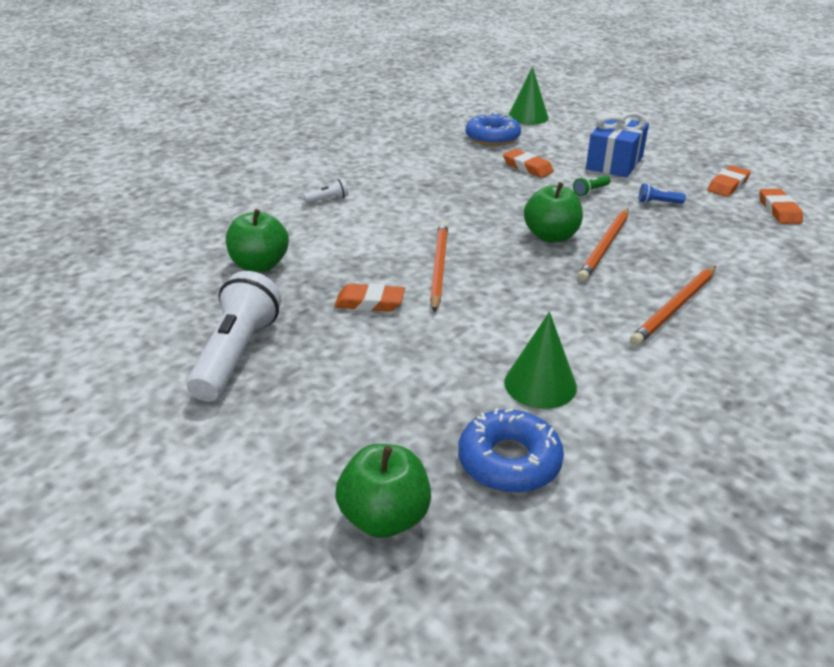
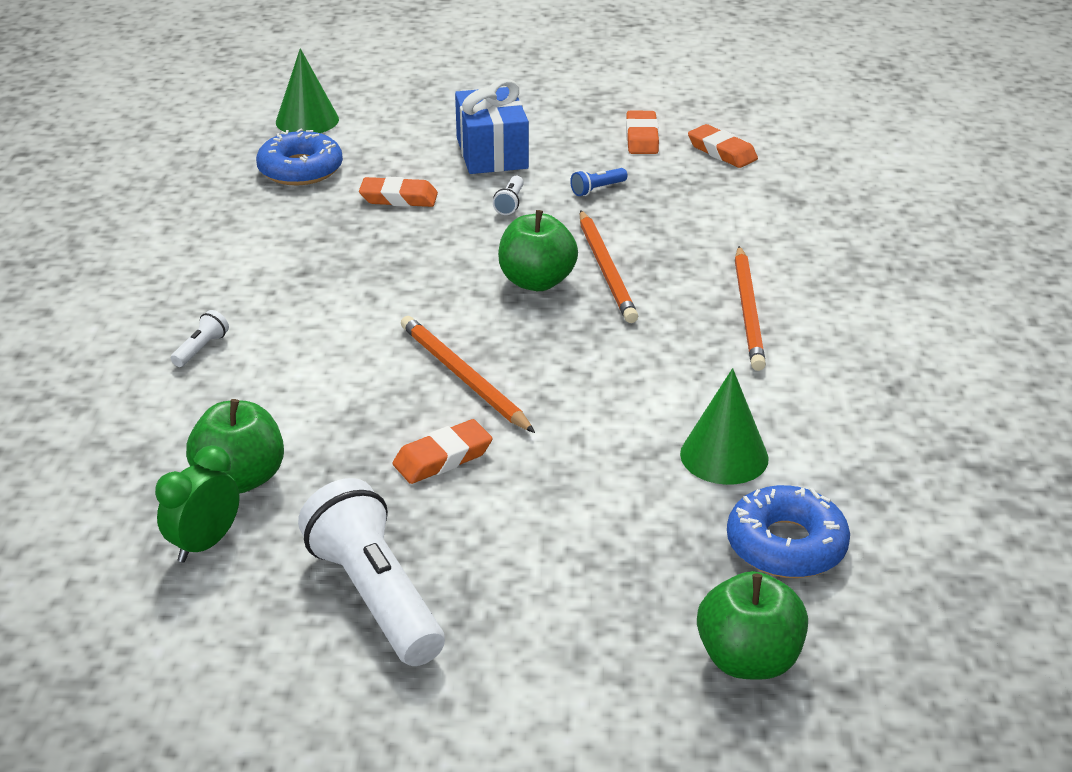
camera: 40 degrees left, 0 degrees up
green flashlight [573,176,610,196] -> white flashlight [493,176,524,215]
none -> green clock [155,445,240,563]

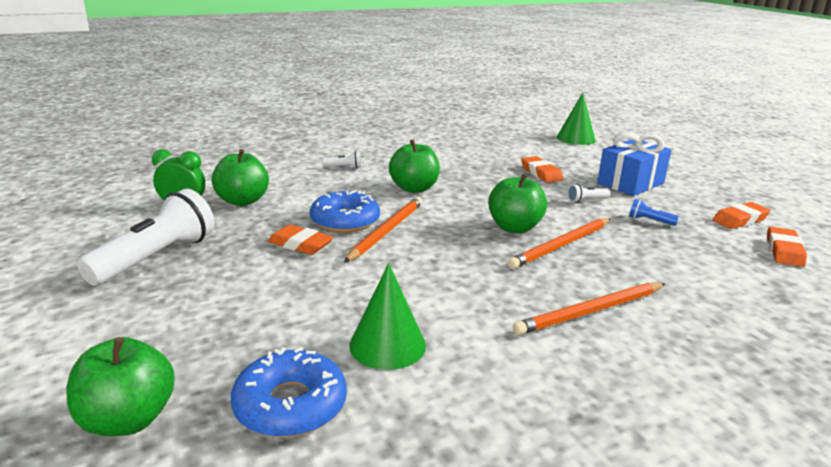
camera: 60 degrees right, 10 degrees down
blue donut [256,129,343,185] -> blue donut moved to [310,190,380,233]
none -> green apple [389,139,440,193]

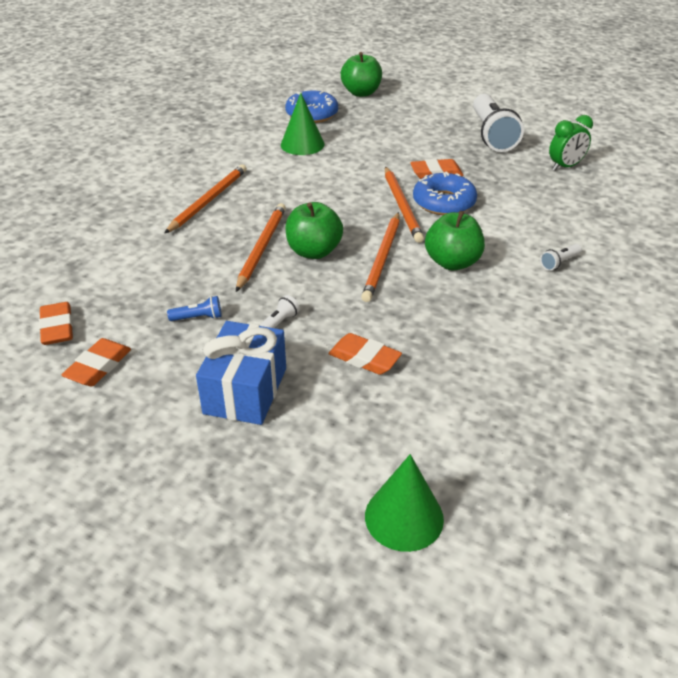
camera: 145 degrees right, 15 degrees up
green apple [212,149,269,206] -> none
none -> orange pencil [361,212,400,302]

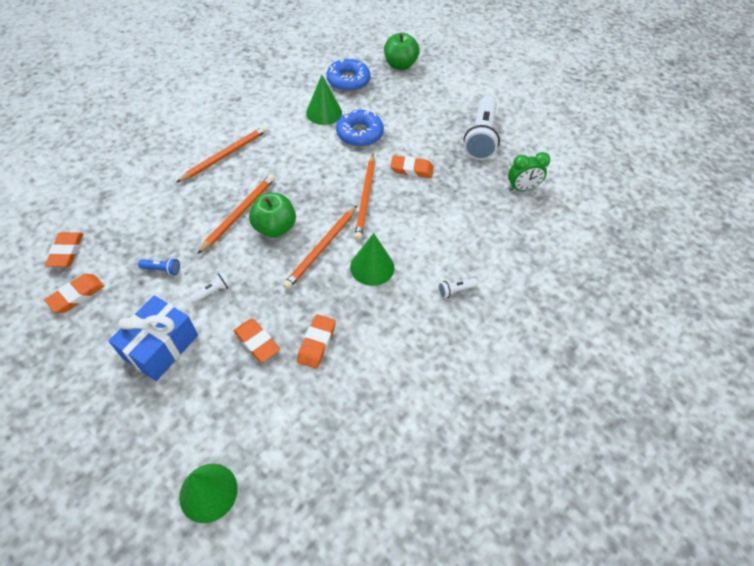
camera: 15 degrees right, 15 degrees up
blue donut [413,171,477,215] -> blue donut moved to [336,110,384,147]
green apple [425,211,485,271] -> green cone [350,233,394,286]
none -> orange eraser [297,314,336,369]

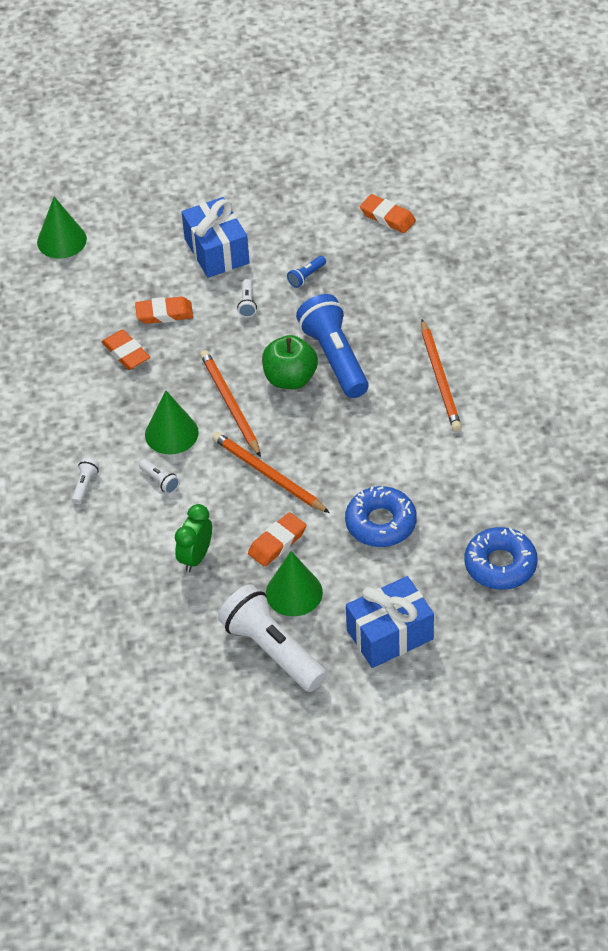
camera: 130 degrees right, 5 degrees down
orange eraser [44,274,104,313] -> none
orange pencil [197,175,275,254] -> blue flashlight [296,294,369,398]
green cone [306,75,342,125] -> green cone moved to [266,551,323,616]
green apple [384,33,419,70] -> none
green clock [508,152,550,191] -> green clock moved to [175,504,212,572]
none -> white flashlight [139,459,180,494]
none -> blue gift [346,576,434,668]

